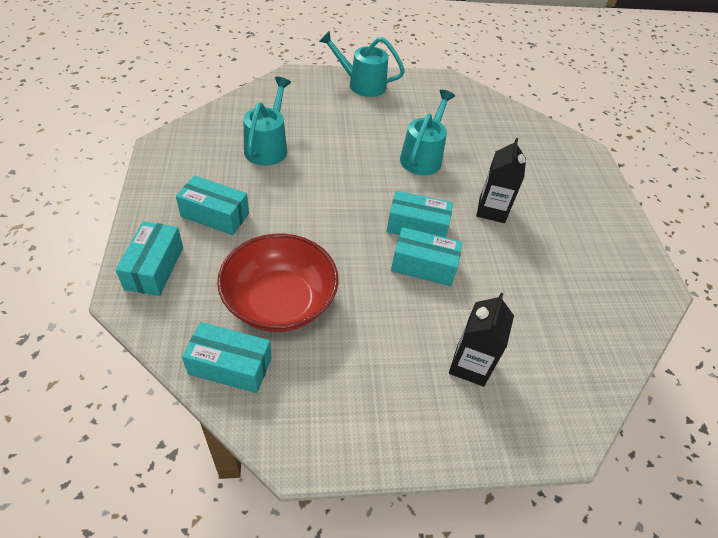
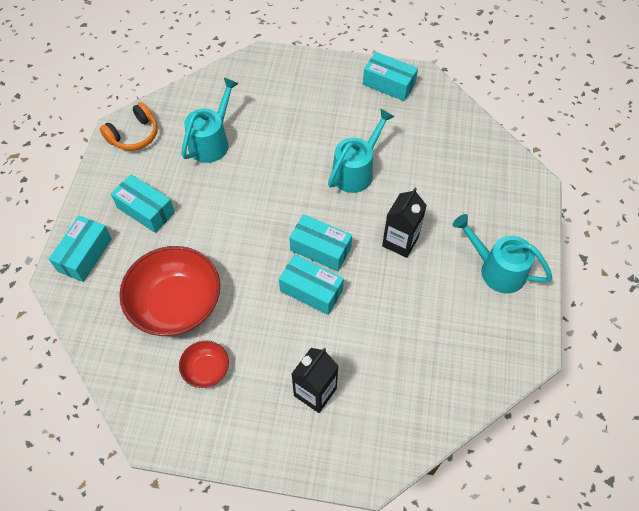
camera: 20 degrees right, 10 degrees up
turquoise box [182,322,272,393] -> turquoise box moved to [363,52,418,101]
turquoise watering can [319,31,405,97] -> turquoise watering can moved to [453,214,552,293]
none -> orange headphones [100,102,158,151]
none -> red bowl [179,341,229,388]

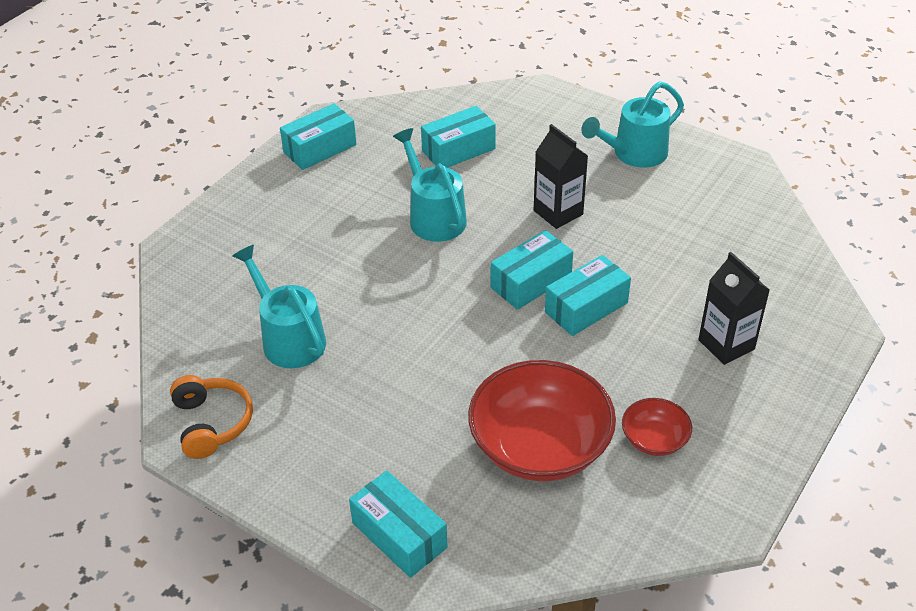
camera: 65 degrees left, 15 degrees down
turquoise box [111,174,175,233] -> turquoise box moved to [421,106,496,168]

